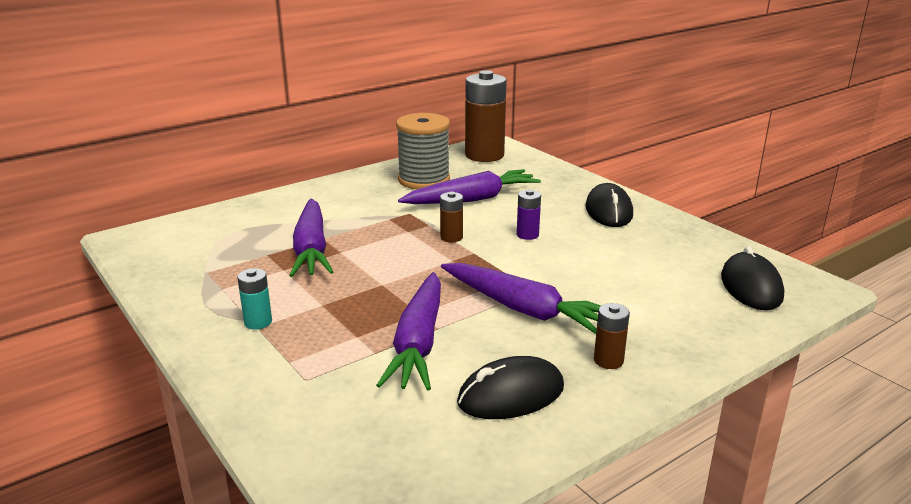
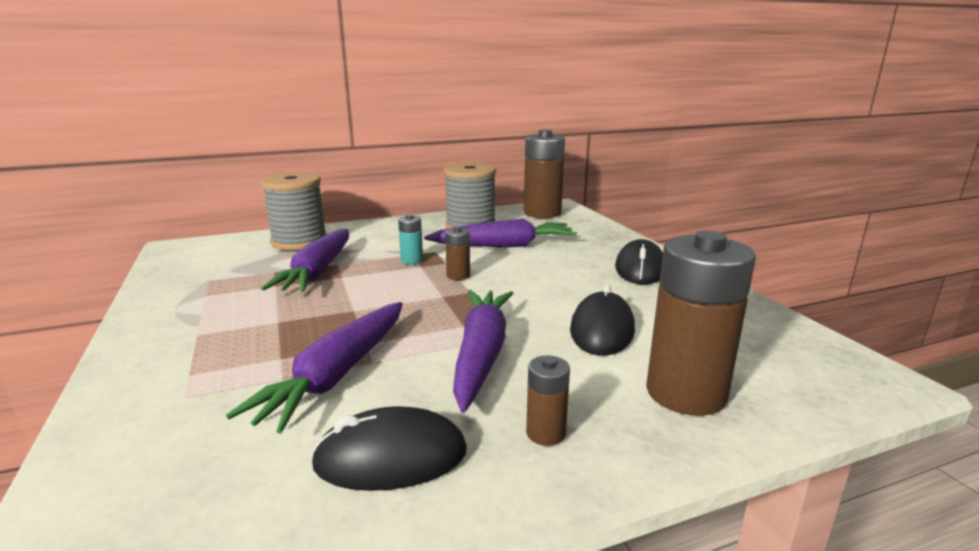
camera: 15 degrees right, 5 degrees down
turquoise battery [237,268,272,330] -> turquoise battery moved to [398,214,423,265]
purple carrot [441,263,601,334] -> purple carrot turned 135 degrees counterclockwise [453,290,514,413]
purple battery [517,189,541,240] -> none
black mouse [721,246,784,310] -> black mouse moved to [570,285,635,356]
none -> grey spool [261,172,327,251]
none -> brown battery [646,231,756,416]

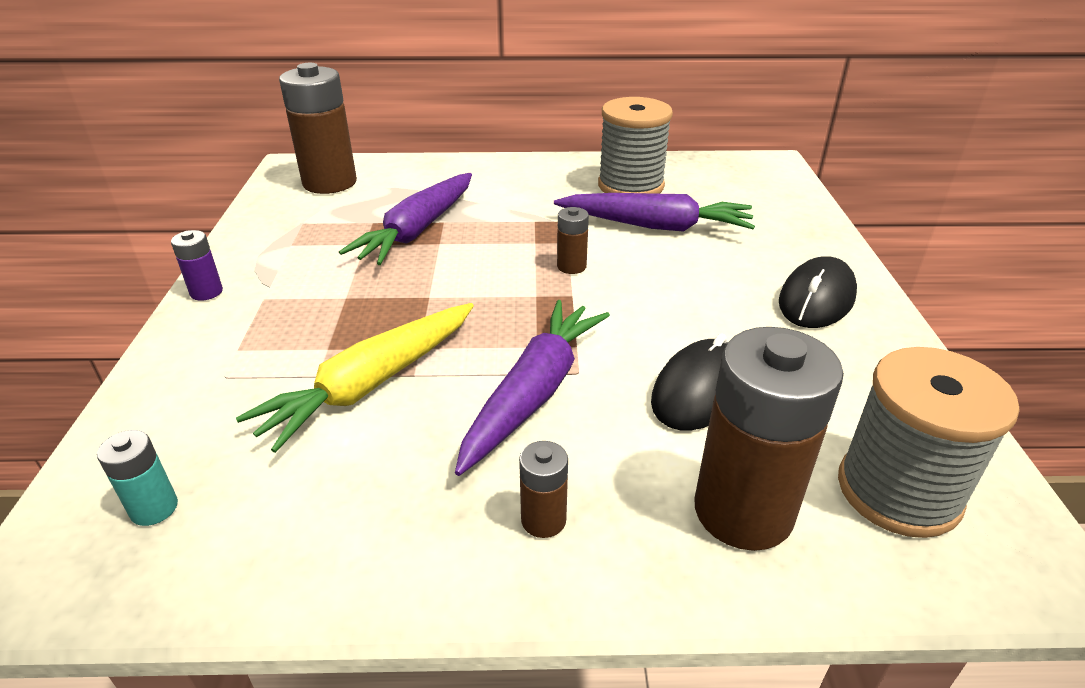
camera: 20 degrees right, 15 degrees up
purple carrot [226,302,403,433] -> yellow carrot [236,303,474,453]
grey spool [261,172,327,251] -> grey spool moved to [838,347,1020,538]
black mouse [311,406,467,491] -> none
turquoise battery [398,214,423,265] -> turquoise battery moved to [97,430,178,526]
brown battery [524,130,565,218] -> brown battery moved to [279,63,357,194]
none -> purple battery [171,230,223,301]

